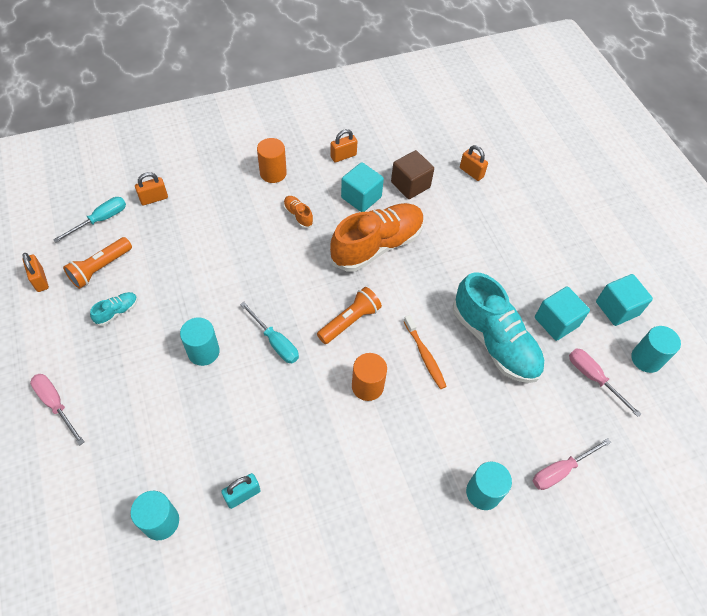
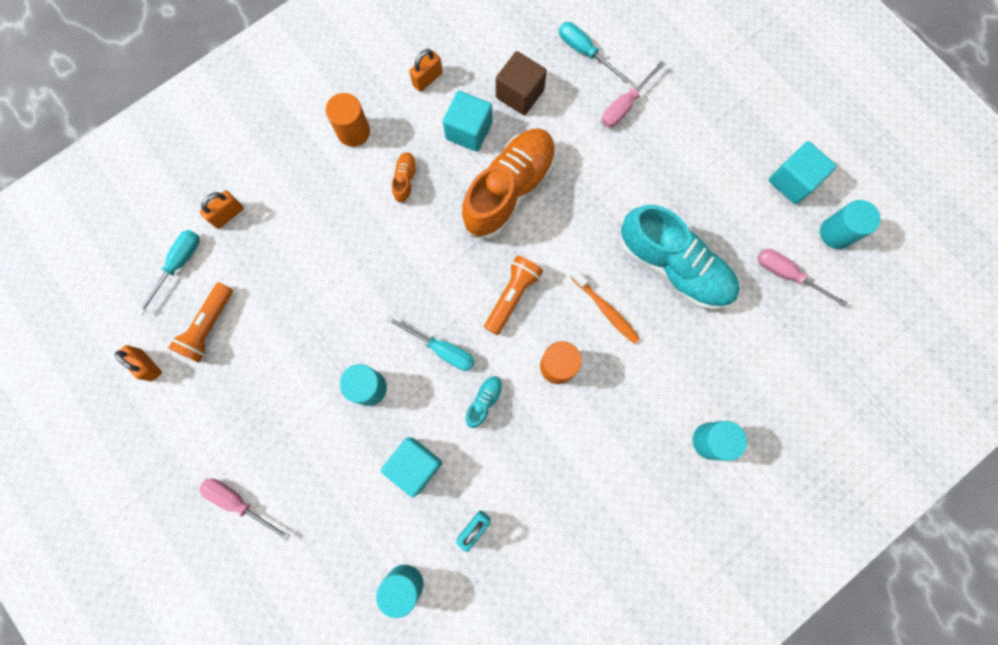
camera: 15 degrees left, 20 degrees up
turquoise shoe [90,292,138,326] -> turquoise shoe moved to [465,376,503,428]
orange shoe [283,196,314,228] -> orange shoe turned 60 degrees clockwise [392,152,417,204]
orange padlock [460,145,488,181] -> turquoise screwdriver [559,22,630,84]
pink screwdriver [533,438,611,490] -> pink screwdriver moved to [601,61,665,128]
turquoise cube [535,286,590,341] -> turquoise cube moved to [381,438,442,497]

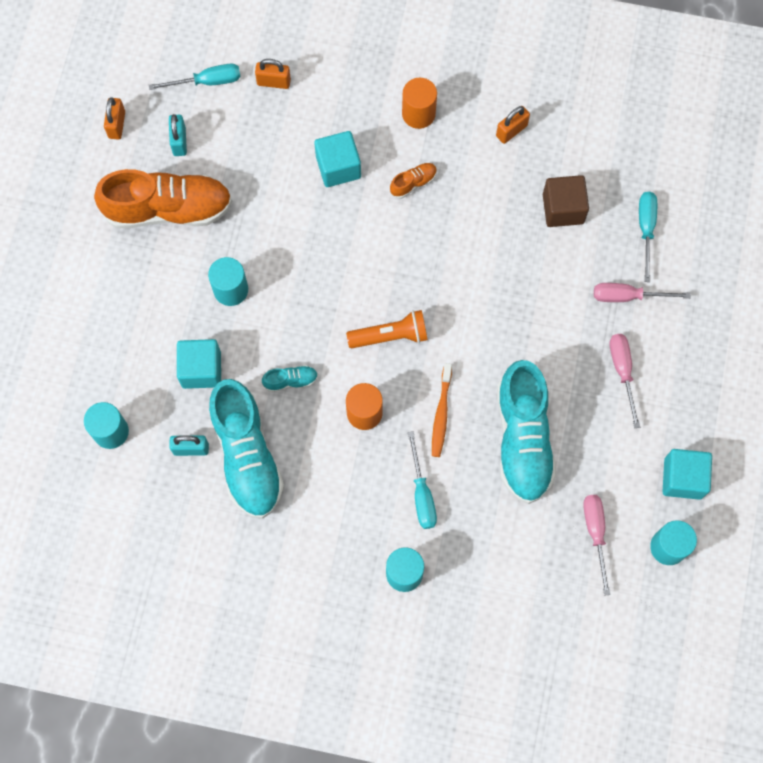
camera: 50 degrees right, 5 degrees down
orange flashlight [168,282,233,363] -> turquoise padlock [169,114,187,156]
pink screwdriver [199,479,290,541] -> pink screwdriver moved to [610,334,640,428]
turquoise screwdriver [386,316,475,371] -> turquoise screwdriver moved to [408,431,437,529]
orange padlock [409,49,443,92] -> orange padlock turned 45 degrees counterclockwise [496,106,530,144]
turquoise cube [443,91,492,152] -> turquoise cube moved to [314,131,361,187]
orange shoe [461,129,556,239] -> orange shoe moved to [94,169,232,228]
none -> turquoise shoe [209,379,284,519]

